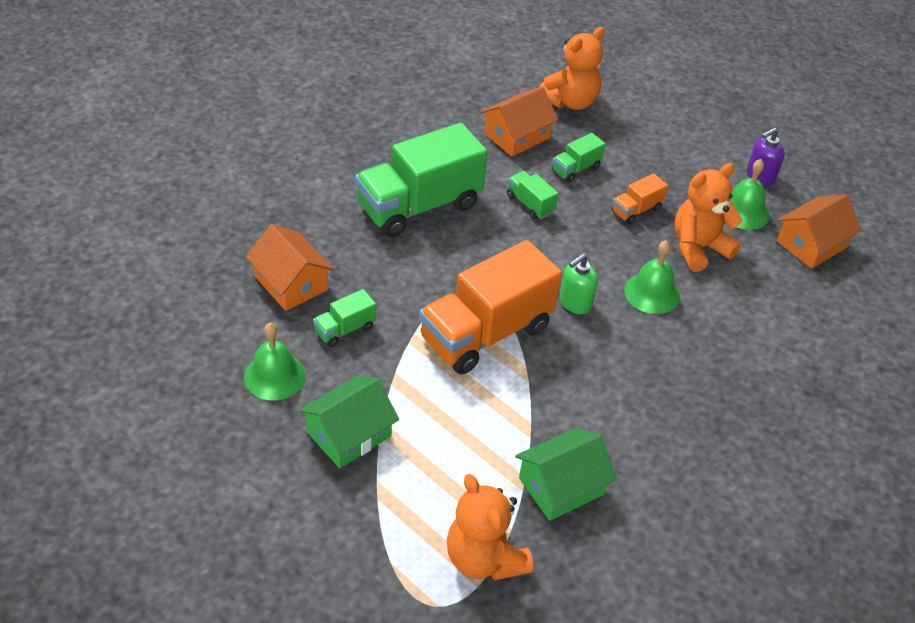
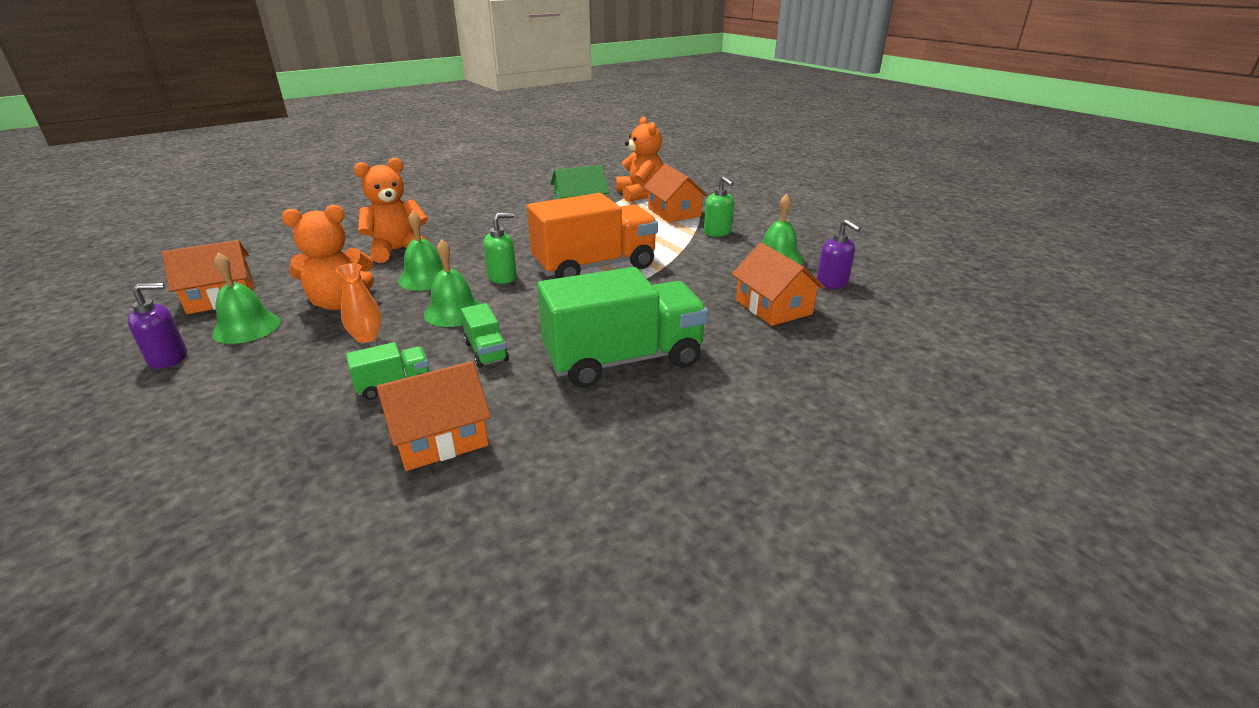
camera: 165 degrees left, 15 degrees down
green house [299,376,399,468] -> green soap dispenser [704,176,734,237]
green truck [313,289,376,347] -> none
orange teddy bear [539,27,605,110] -> orange teddy bear moved to [354,158,429,263]
orange truck [612,173,668,224] -> orange vase [336,263,382,343]
none -> green bell [424,239,481,327]
none -> orange house [643,164,708,222]
none -> purple soap dispenser [816,219,861,289]

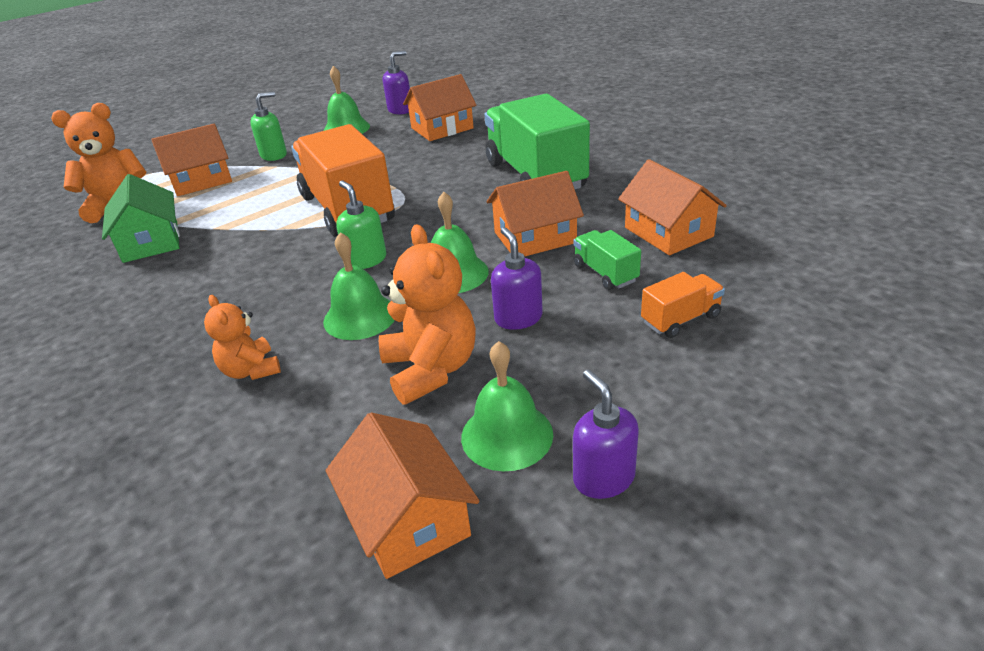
camera: 90 degrees left, 5 degrees up
orange vase [336,263,382,343] -> purple soap dispenser [491,227,543,330]
orange teddy bear [354,158,429,263] -> orange teddy bear [204,295,281,380], size x0.61
green truck [461,303,509,368] -> orange house [486,171,584,256]
none -> orange truck [641,272,725,338]

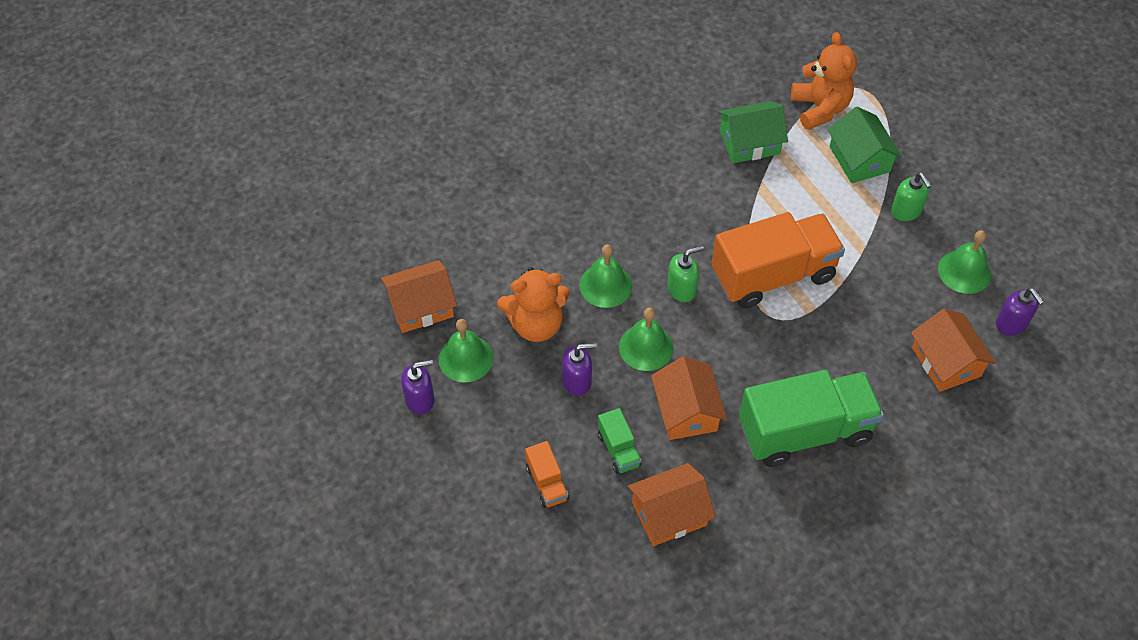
camera: 95 degrees right, 20 degrees up
orange house [151,124,232,196] -> green house [827,107,902,183]
orange teddy bear [204,295,281,380] -> none
green truck [574,230,641,290] -> green truck turned 90 degrees clockwise [598,408,641,474]

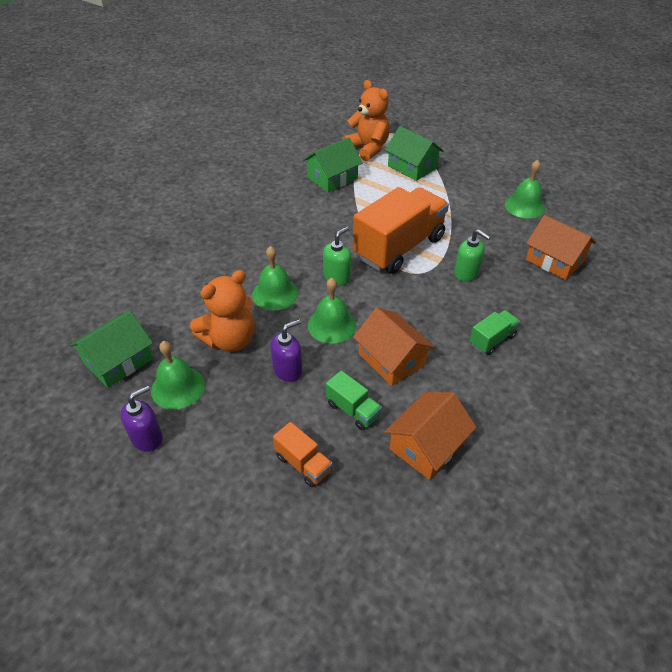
camera: 25 degrees left, 10 degrees down
orange house [381,260,457,333] -> green house [70,311,153,388]
green truck [739,370,884,467] -> green truck [470,310,520,355], size x0.44
green soap dispenser [891,173,931,221] -> green soap dispenser moved to [454,229,491,281]
purple soap dispenser [996,288,1044,336] -> none

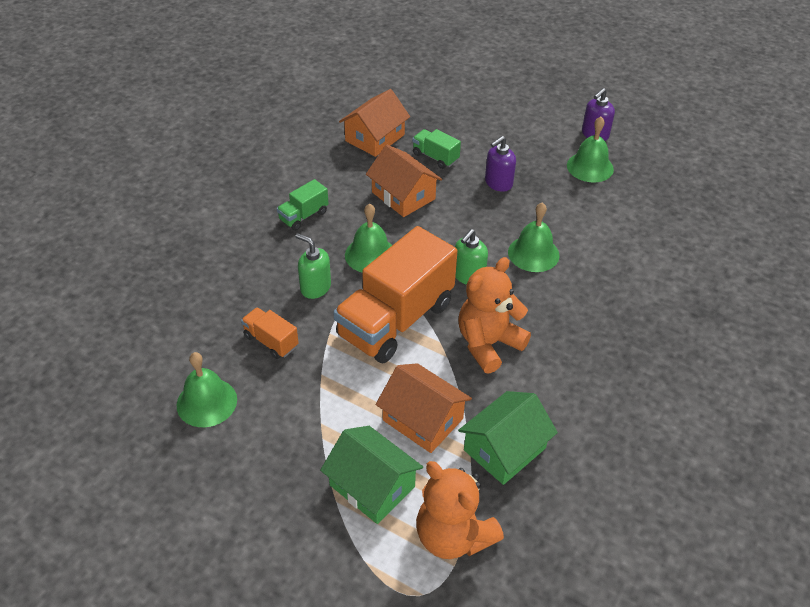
camera: 175 degrees right, 0 degrees up
green house [70,311,153,388] -> none
orange teddy bear [190,270,255,352] -> orange teddy bear moved to [458,257,531,373]
orange truck [273,422,333,487] -> orange truck moved to [241,307,299,359]
green bell [308,278,356,344] -> green bell moved to [345,203,392,272]
orange house [526,215,596,280] -> orange house moved to [376,363,472,453]

